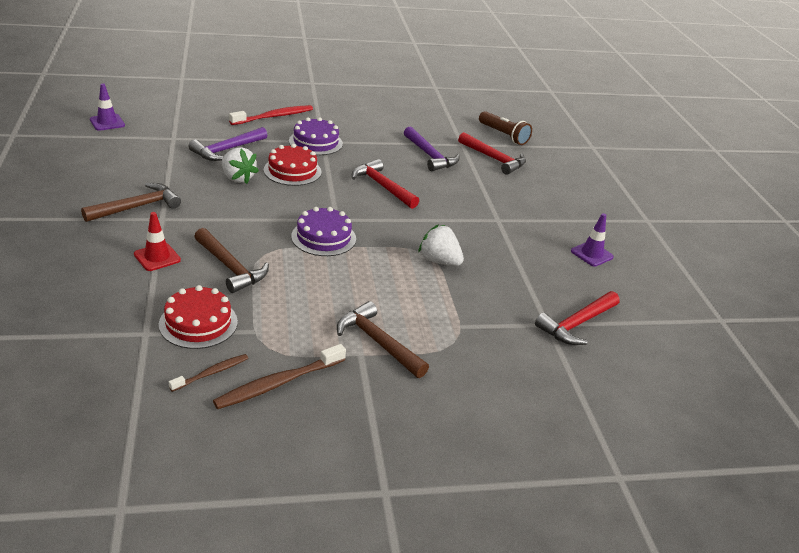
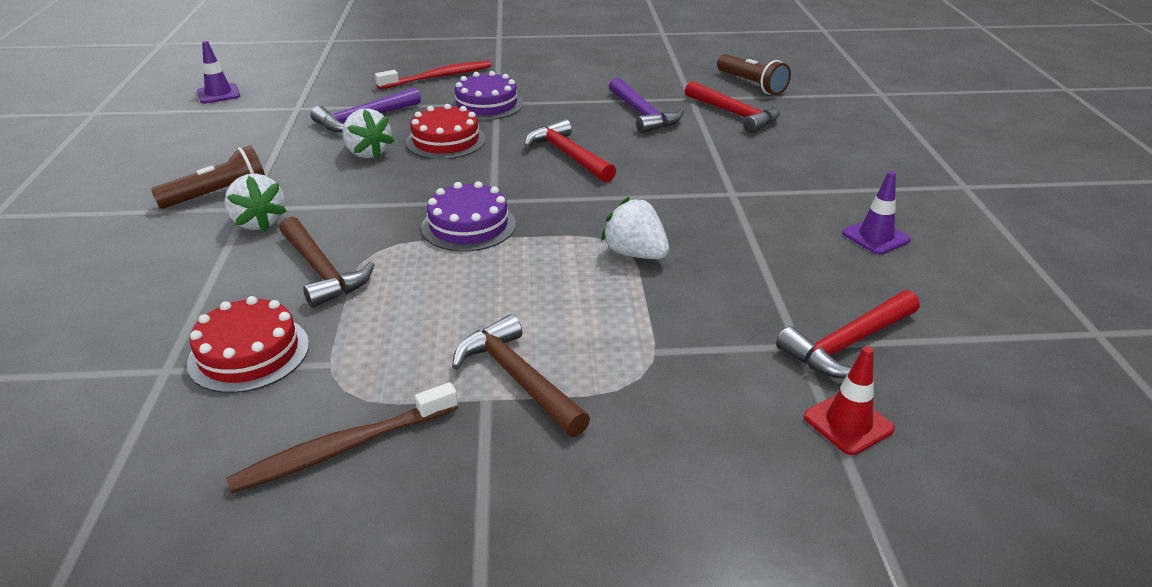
camera: 10 degrees right, 0 degrees up
brown hammer [81,183,181,222] -> brown flashlight [151,145,265,209]
red traffic cone [134,212,181,271] -> red traffic cone moved to [804,346,895,455]
brown toothbrush [169,354,248,392] -> none
none -> white strawberry [224,173,287,232]

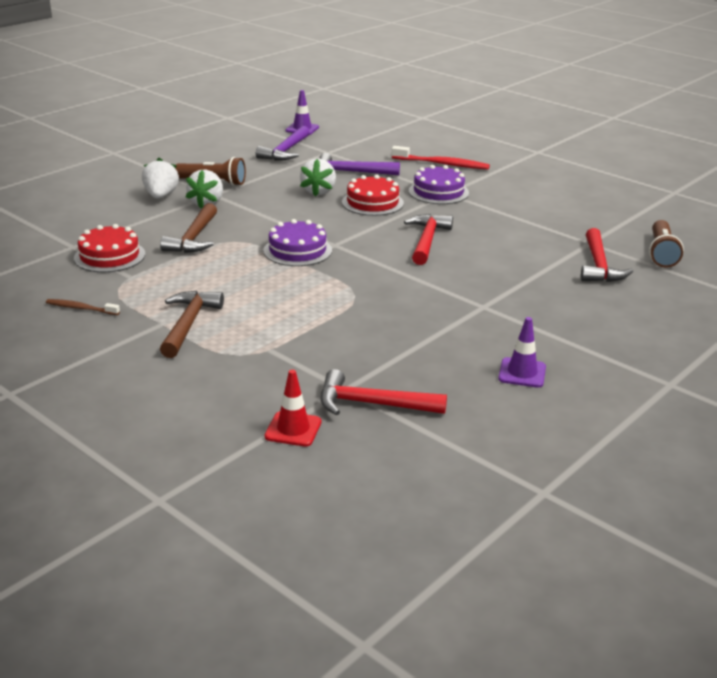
camera: 45 degrees right, 5 degrees down
brown toothbrush [226,382,458,493] -> brown toothbrush [46,299,120,315], size x0.59
white strawberry [601,197,669,259] -> white strawberry moved to [142,158,179,199]
purple hammer [609,77,684,133] -> purple hammer moved to [256,126,310,161]

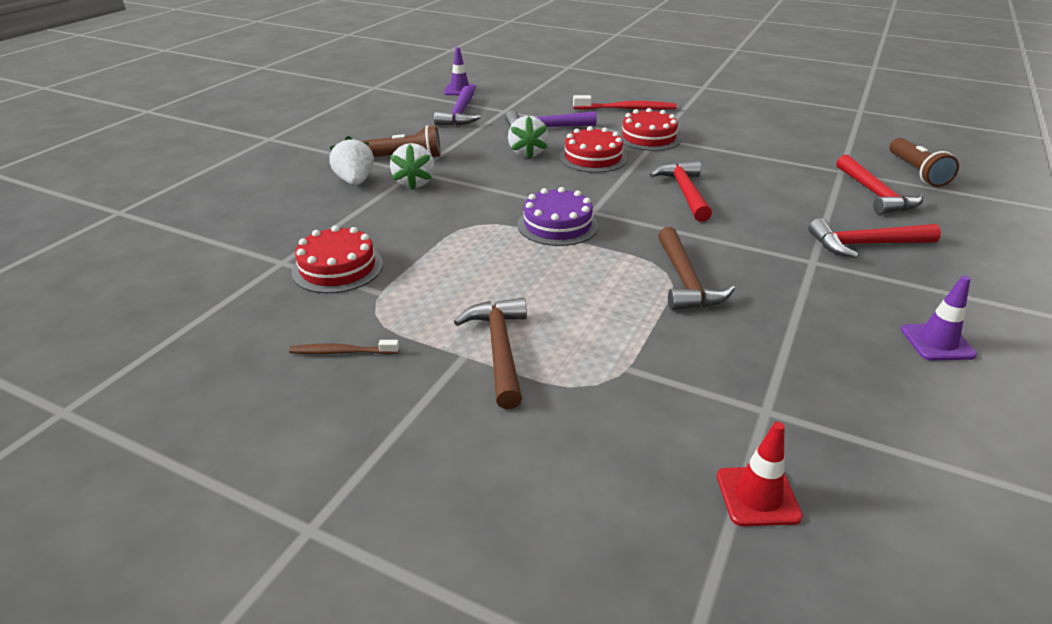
camera: 15 degrees left, 5 degrees up
brown hammer [160,203,217,253] -> brown hammer moved to [658,227,735,310]
red hammer [321,369,447,415] -> red hammer moved to [808,218,941,258]
purple cake [409,165,469,204] -> red cake [618,108,681,151]

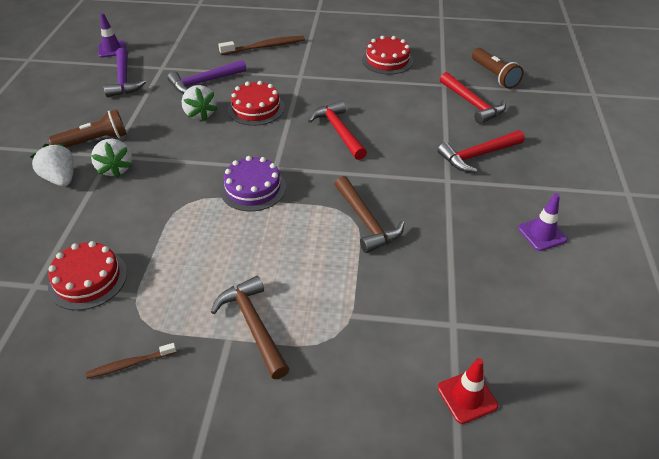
camera: 20 degrees left, 10 degrees up
red toothbrush [573,95,677,110] -> brown toothbrush [218,36,305,55]
red cake [618,108,681,151] -> red cake moved to [362,36,413,74]

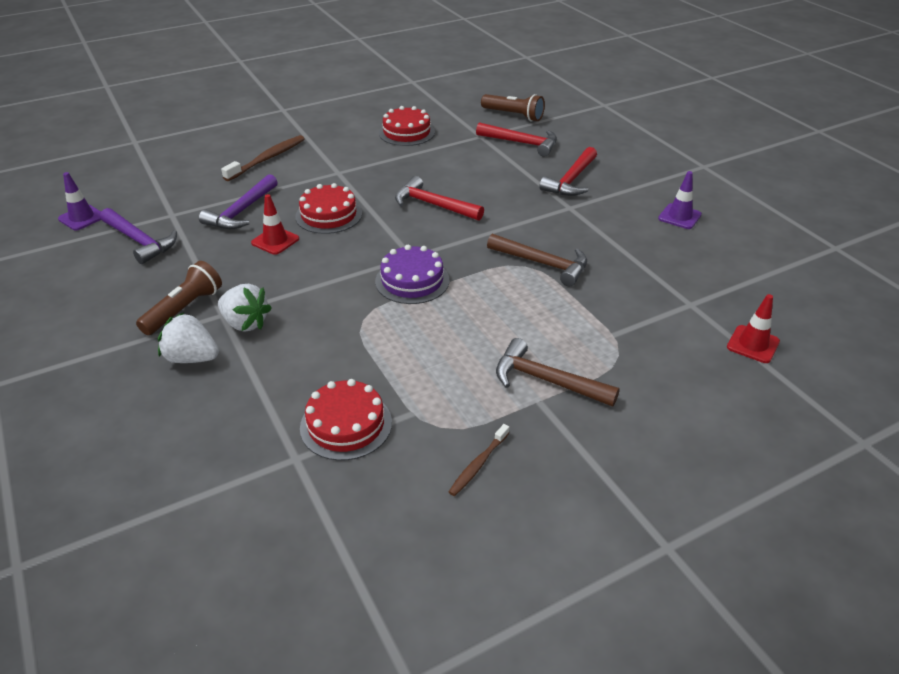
camera: 35 degrees left, 5 degrees down
white strawberry [182,85,218,121] -> red traffic cone [251,194,299,255]

